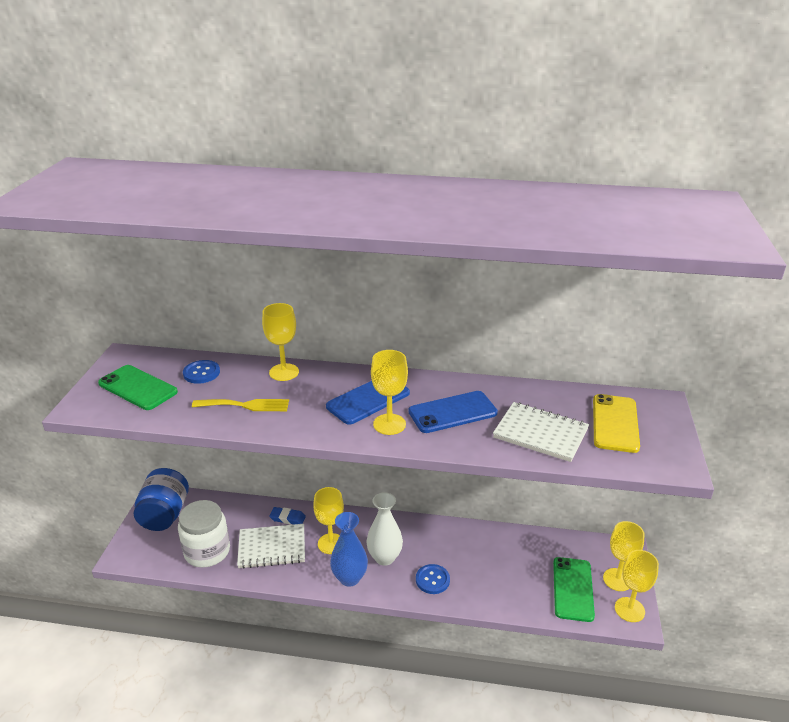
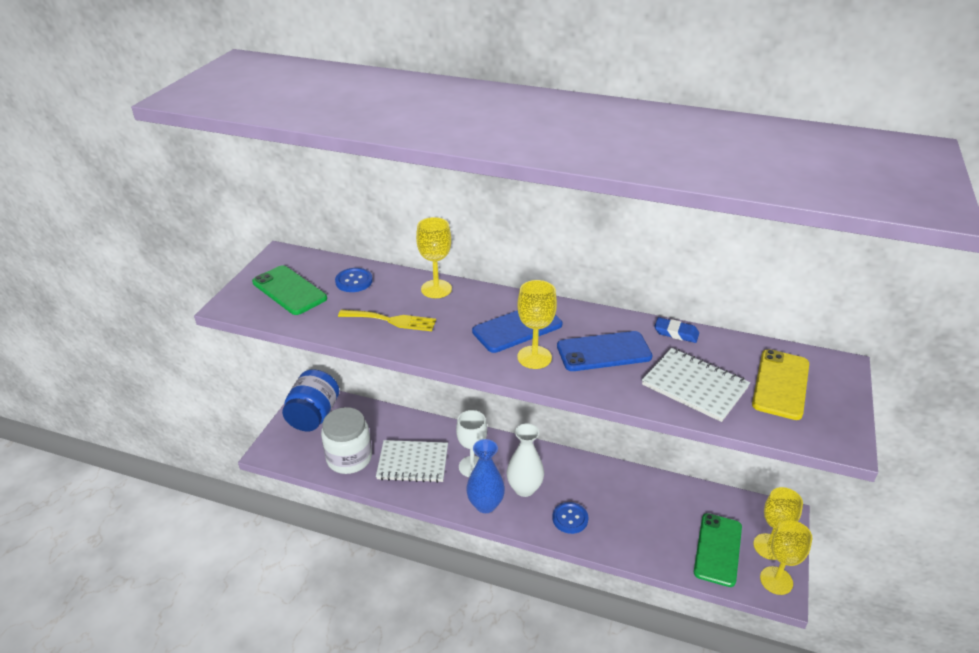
camera: 10 degrees right, 5 degrees up
blue eraser [269,507,306,525] -> blue eraser moved to [654,317,699,343]
yellow goblet [313,487,344,554] -> white goblet [456,410,487,477]

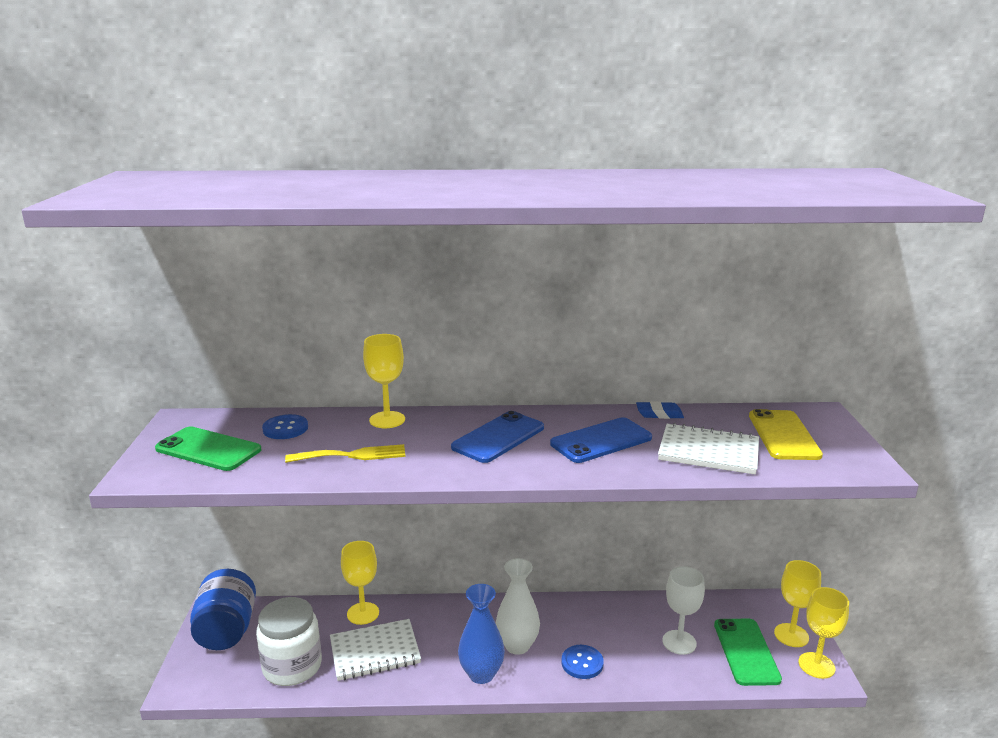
camera: 20 degrees left, 15 degrees down
white goblet [456,410,487,477] -> white goblet moved to [662,566,705,655]
yellow goblet [517,280,557,369] -> yellow goblet moved to [341,541,379,625]

